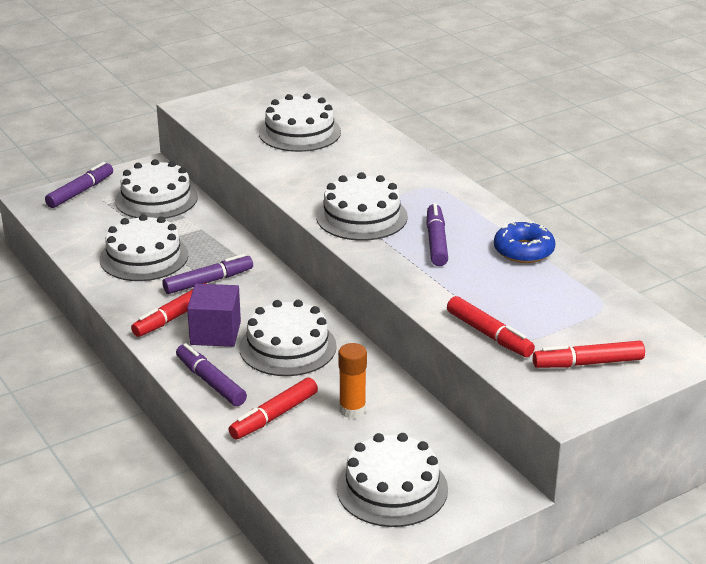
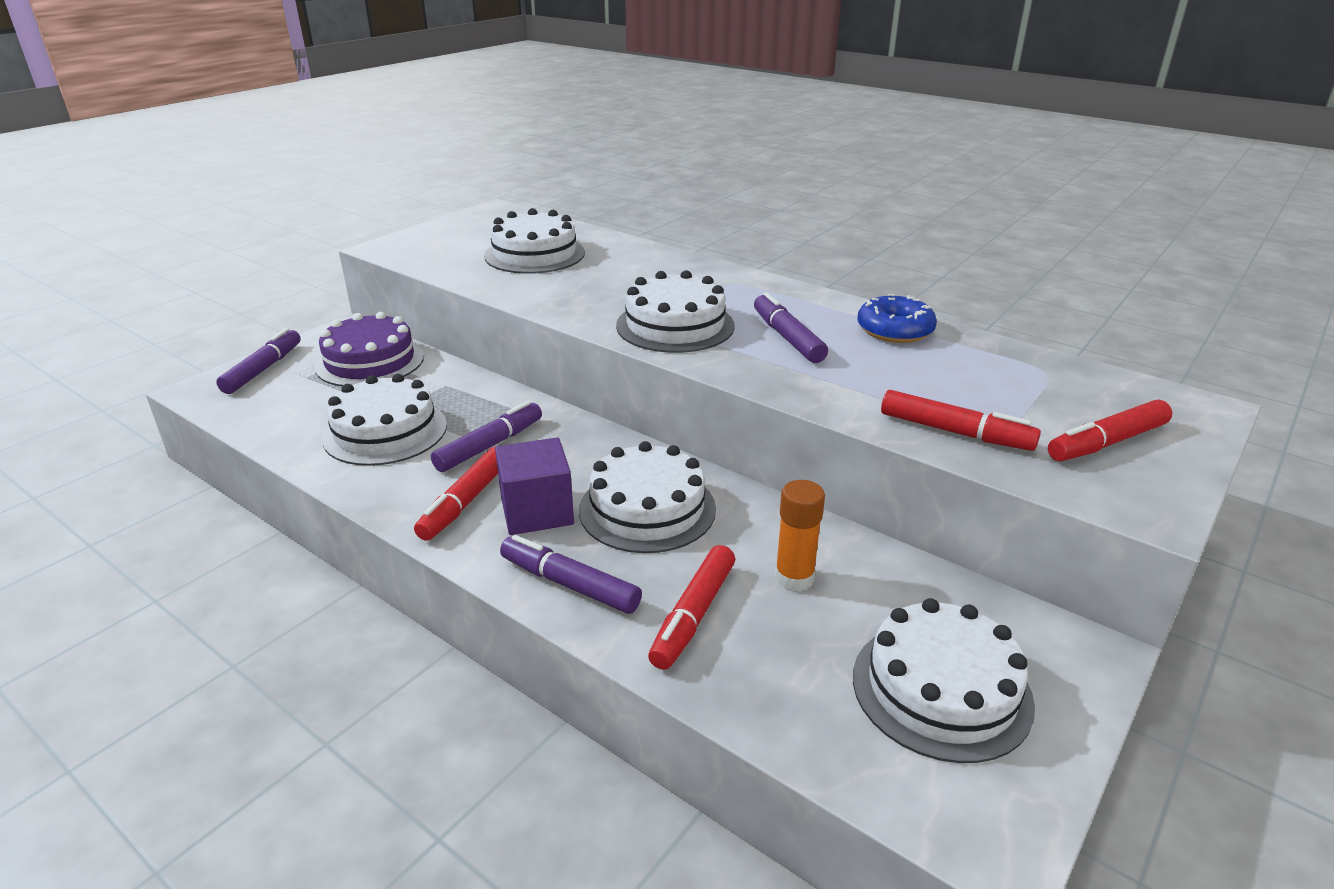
camera: 20 degrees left, 0 degrees up
white cake [115,159,198,219] -> purple cake [315,312,424,386]

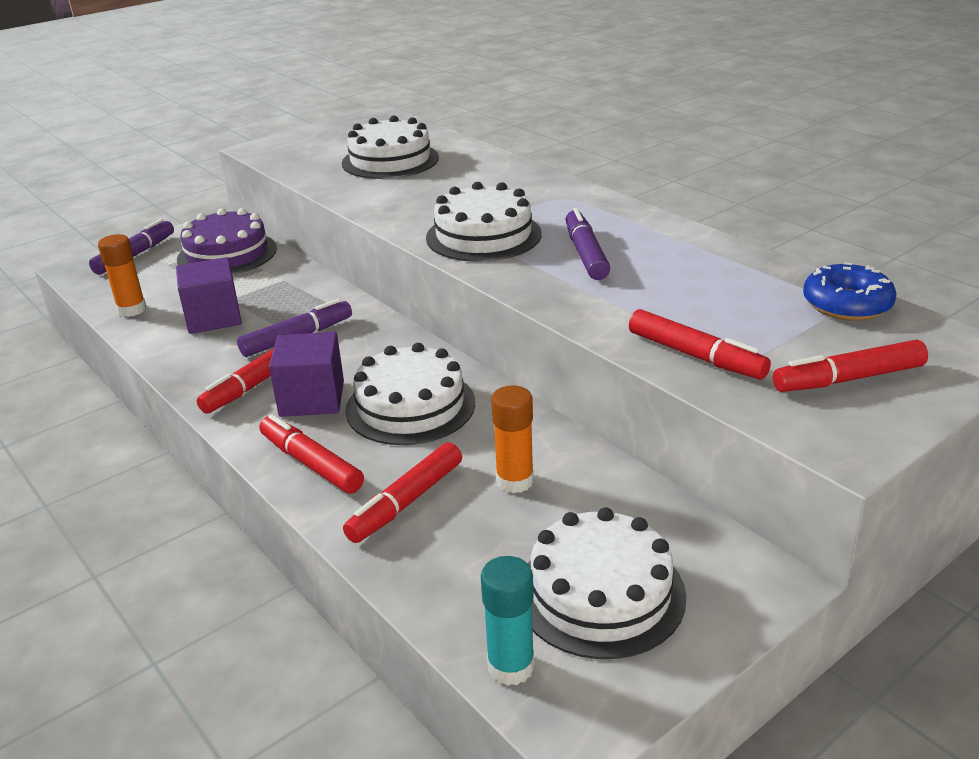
camera: 15 degrees right, 0 degrees up
white cake [322,374,447,466] -> purple cube [176,257,242,334]
purple marker [500,535,642,614] -> red marker [259,414,364,494]
blue donut [857,294,937,343] -> blue donut moved to [803,262,897,321]
none -> orange glue stick [98,234,146,317]
none -> turquoise glue stick [481,556,535,686]

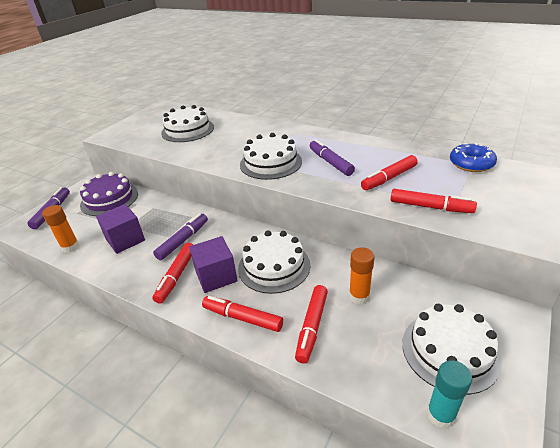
camera: 20 degrees left, 5 degrees up
red marker [773,340,928,392] -> red marker moved to [361,155,418,190]

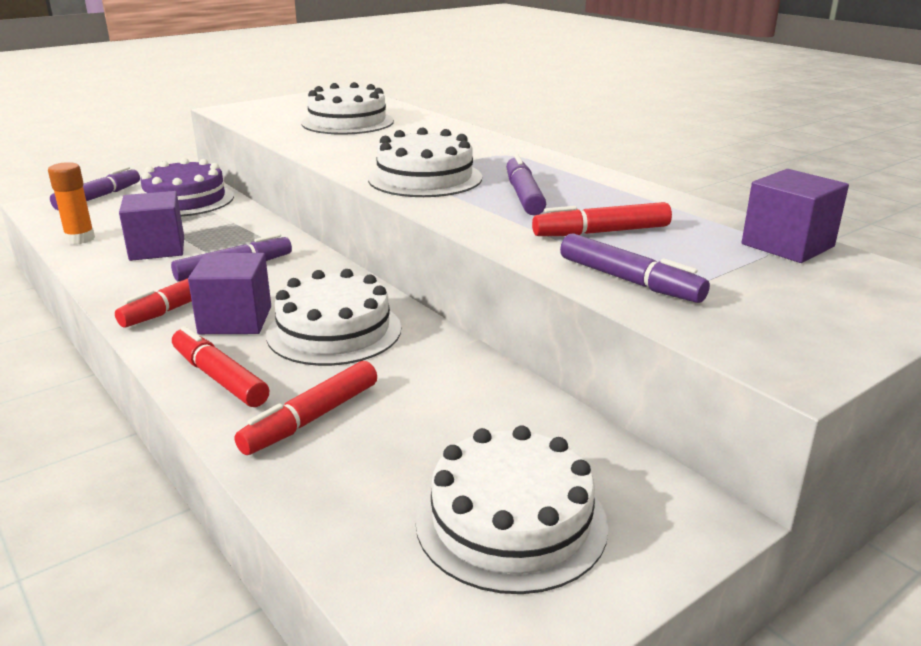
camera: 20 degrees right, 10 degrees down
orange glue stick [349,247,375,304] -> none
red marker [391,189,477,213] -> purple marker [560,233,710,303]
turquoise glue stick [427,360,472,429] -> none
blue donut [450,143,497,172] -> purple cube [742,169,849,263]

